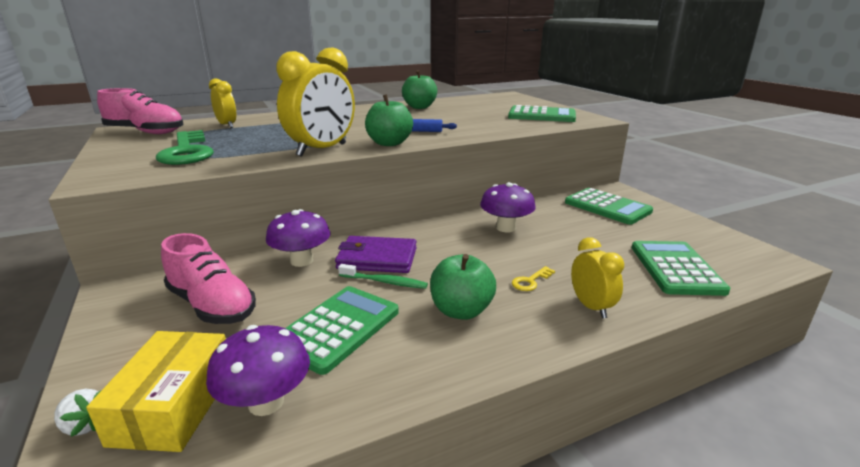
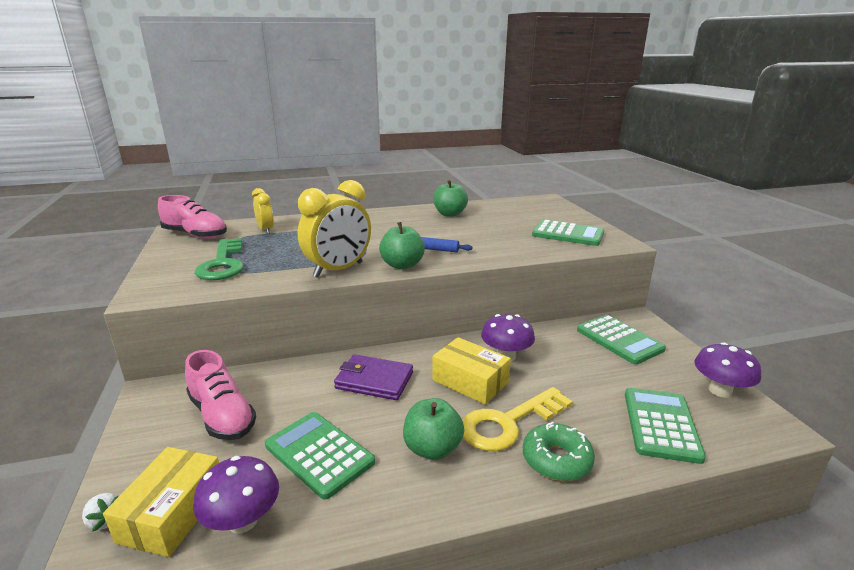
camera: 10 degrees right, 0 degrees up
purple mushroom [266,209,330,267] -> purple mushroom moved to [695,342,761,398]
green calculator [285,286,399,375] -> green calculator turned 90 degrees counterclockwise [265,412,375,500]
green toothbrush [338,264,428,289] -> none
yellow key [512,266,555,291] -> yellow key [462,387,573,451], size x2.41
yellow clock [571,237,624,318] -> green donut [523,422,595,481]
none -> yellow box [432,337,511,405]

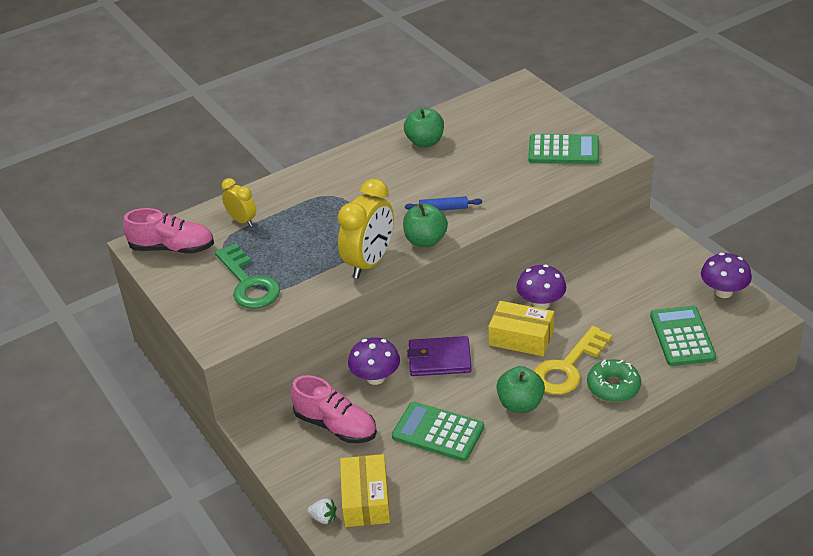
camera: 15 degrees left, 15 degrees up
purple mushroom [193,456,279,534] -> purple mushroom moved to [348,337,400,385]
green calculator [577,315,666,364] -> none

